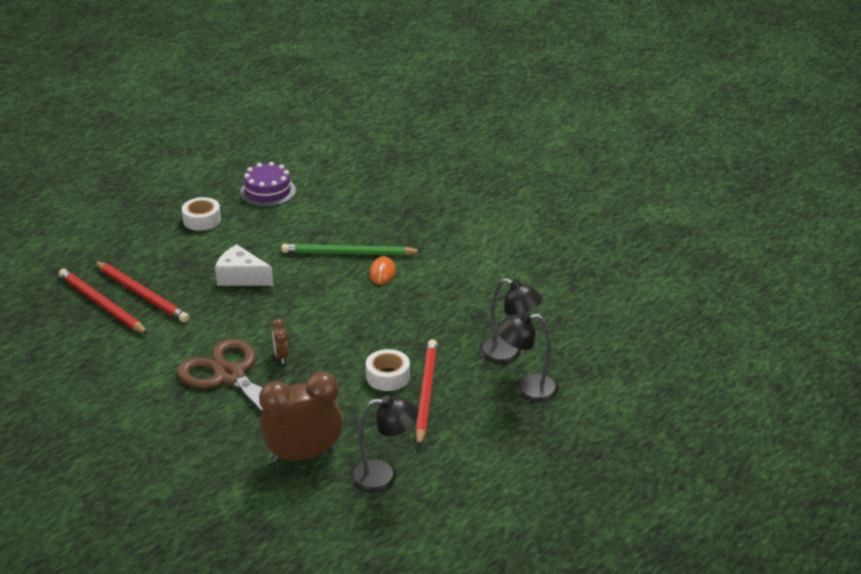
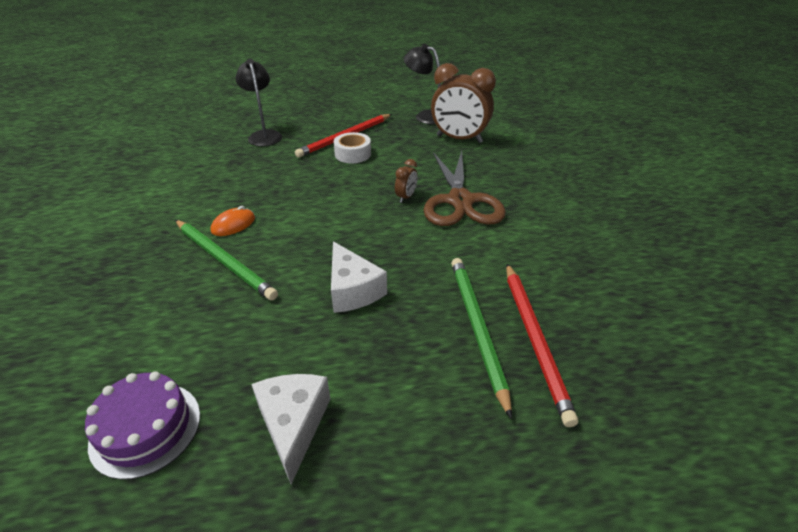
camera: 140 degrees left, 5 degrees up
red pencil [95,261,189,322] -> green pencil [451,258,512,419]
white tape [182,197,221,231] -> white cheese [251,374,330,484]
black lamp [497,312,559,402] -> none

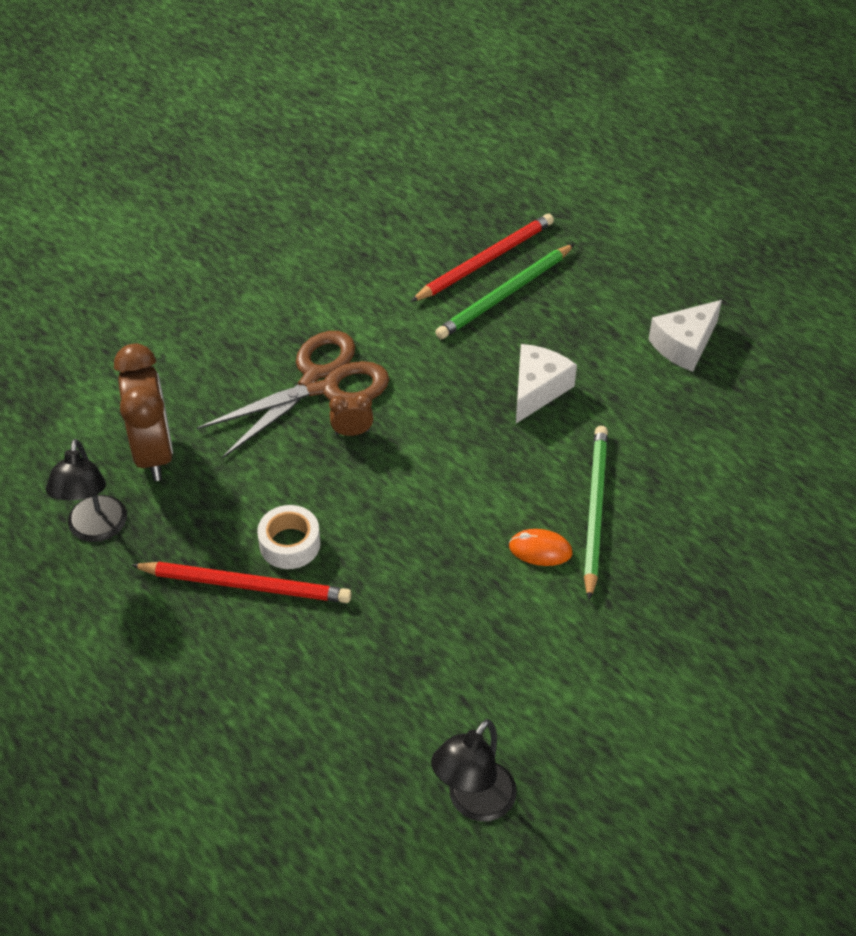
camera: 125 degrees left, 10 degrees up
purple cake [85,371,200,480] -> none
black lamp [236,59,282,146] -> black lamp moved to [431,719,517,822]

